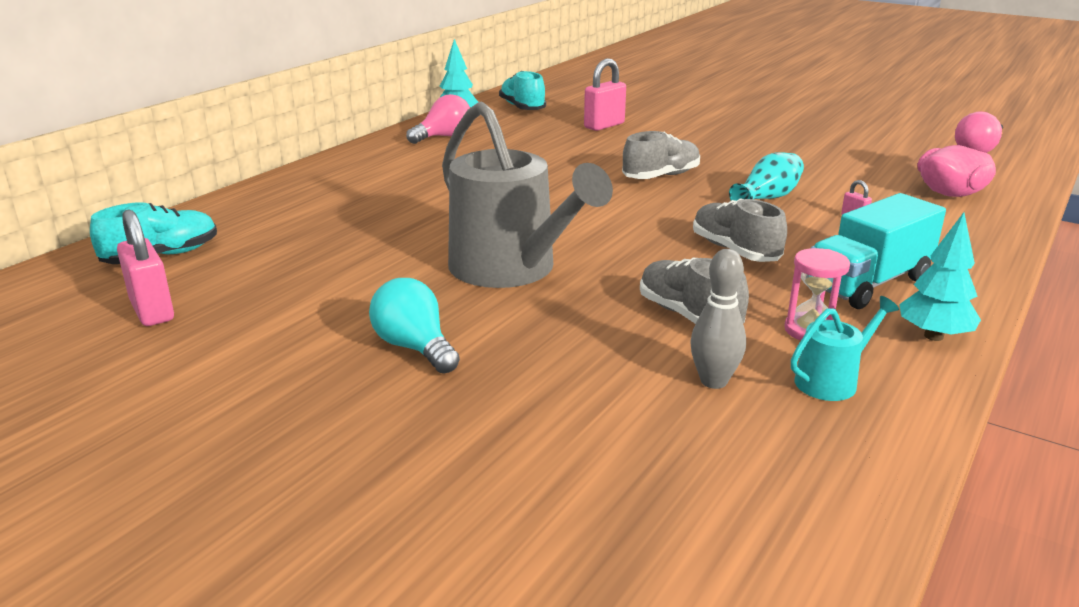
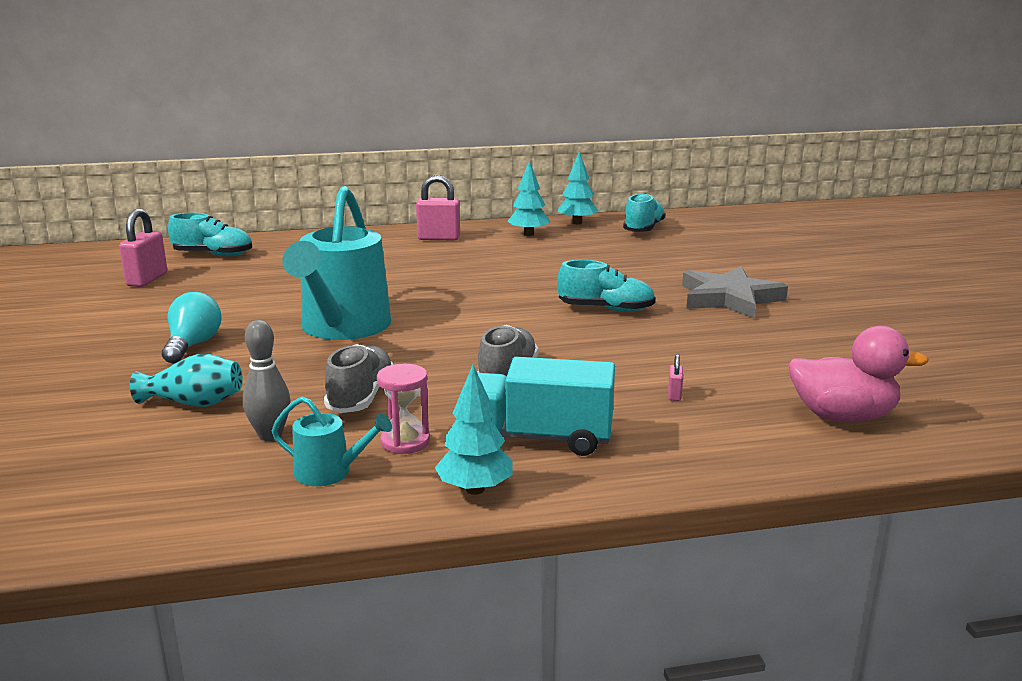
camera: 45 degrees right, 5 degrees down
pink light bulb [406,94,470,144] -> turquoise tree [508,160,550,236]
grey watering can [442,101,613,288] -> turquoise watering can [282,186,391,340]
pink padlock [584,58,626,131] -> pink padlock moved to [416,175,460,240]
grey shoe [622,131,700,179] -> turquoise shoe [557,260,655,312]
turquoise vase [729,152,804,201] -> turquoise vase moved to [130,354,243,407]
none -> grey star [682,266,788,319]

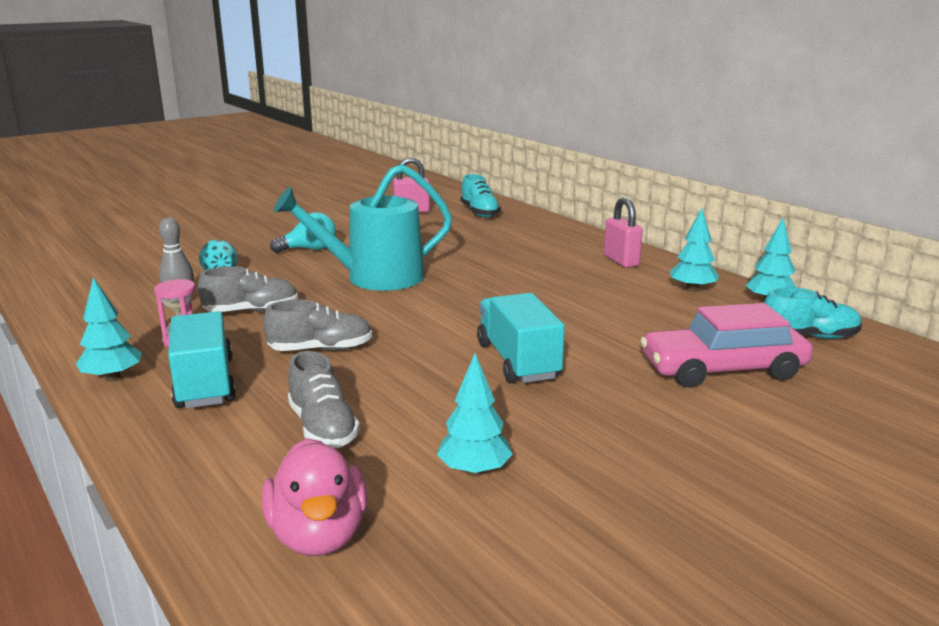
camera: 65 degrees right, 0 degrees up
turquoise watering can [271,397,392,486] -> none
turquoise shoe [557,260,655,312] -> turquoise truck [477,293,565,383]
pink padlock [668,354,683,401] -> grey shoe [288,351,360,448]
grey star [682,266,788,319] -> none
none -> turquoise tree [437,353,513,477]
none -> pink car [640,303,813,388]

